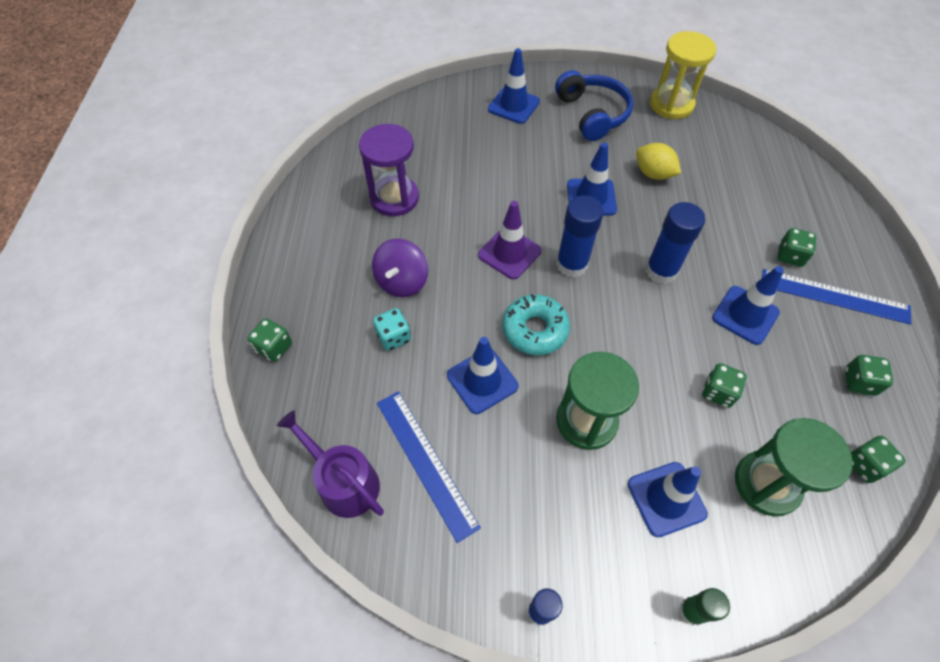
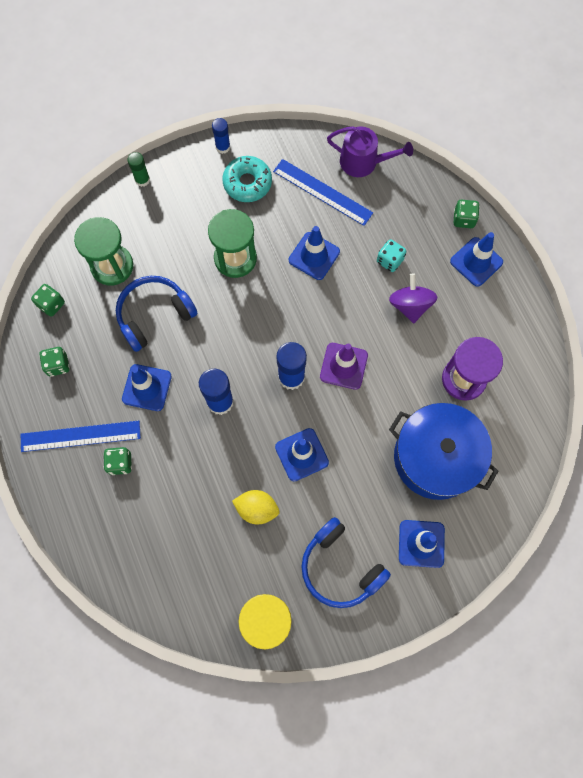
camera: 155 degrees right, 15 degrees up
turquoise donut [502,294,570,355] -> turquoise donut moved to [222,156,272,202]
blue traffic cone [628,462,708,537] -> blue traffic cone moved to [450,232,503,287]
green dice [702,363,747,408] -> blue headphones [116,276,198,352]
none -> blue pot [389,403,498,500]

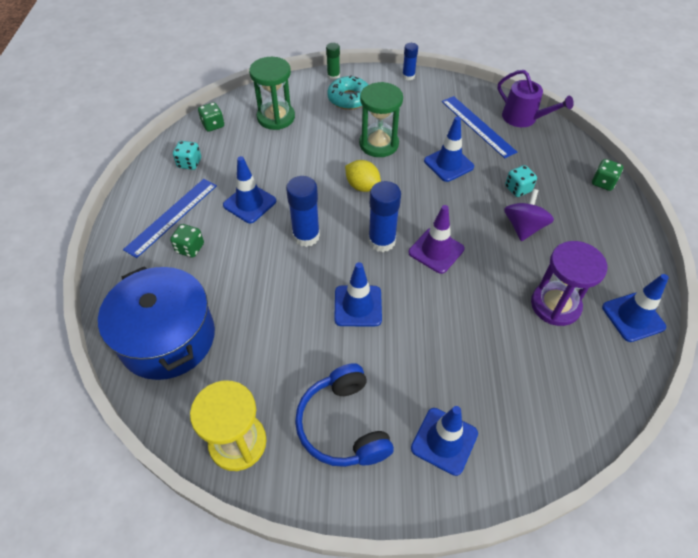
camera: 25 degrees right, 20 degrees down
blue ruler [21,421,141,452] -> blue ruler turned 75 degrees counterclockwise [123,179,217,258]
green dice [39,347,70,377] -> turquoise dice [173,141,201,170]
blue headphones [116,276,198,352] -> none
turquoise donut [222,156,272,202] -> turquoise donut moved to [327,75,368,110]
yellow lemon [232,490,279,525] -> yellow lemon moved to [345,160,381,192]
blue pot [389,403,498,500] -> blue pot moved to [98,266,215,380]
blue traffic cone [450,232,503,287] -> blue traffic cone moved to [602,274,669,342]

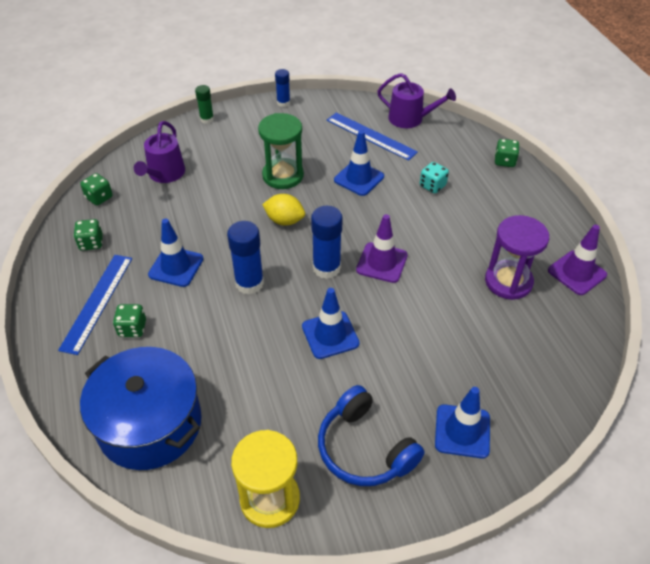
camera: 20 degrees left, 5 degrees down
turquoise dice [173,141,201,170] -> green dice [73,219,103,251]
green hourglass [249,57,295,130] -> purple watering can [134,121,185,183]
turquoise donut [327,75,368,110] -> none
purple spinning top [504,189,554,241] -> none
blue traffic cone [602,274,669,342] -> purple traffic cone [548,225,607,295]

